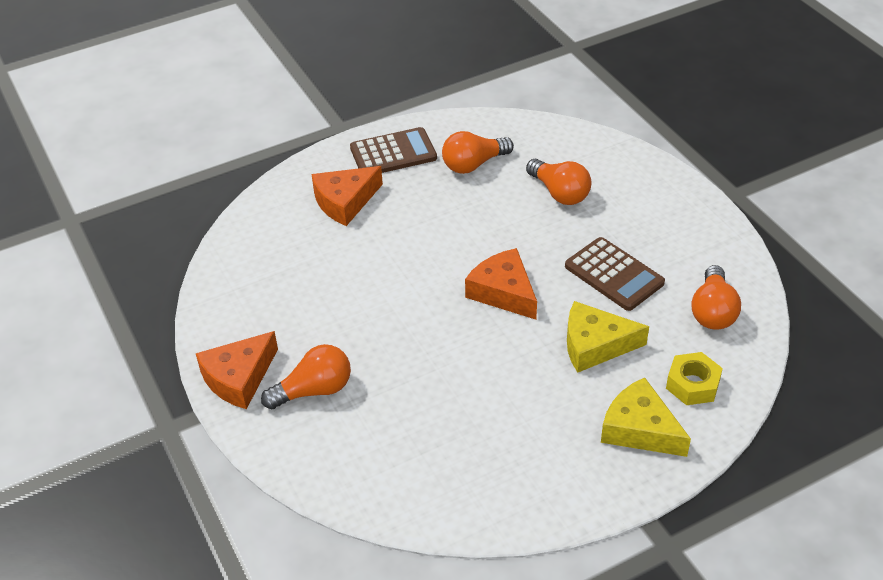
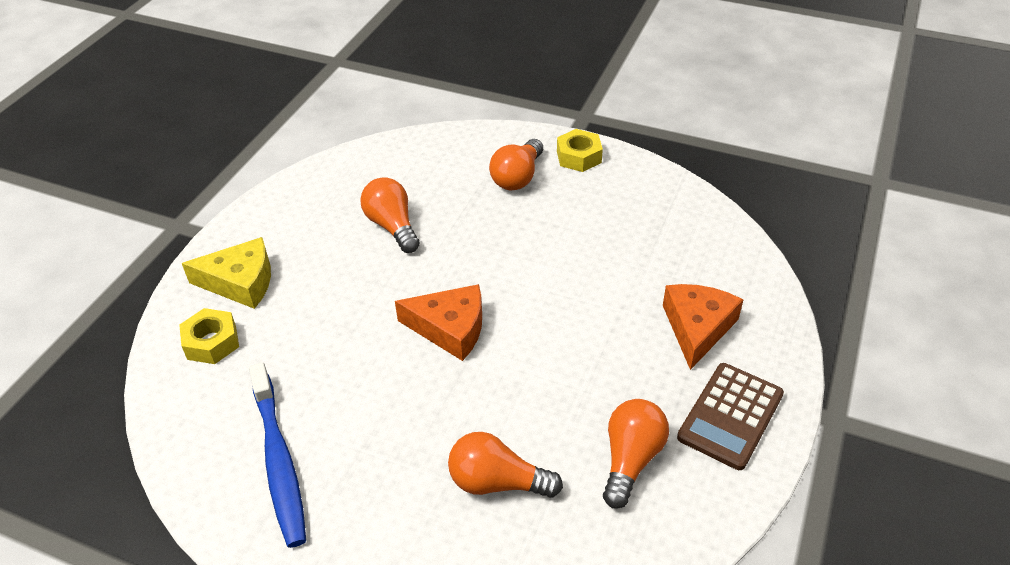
camera: 140 degrees right, 0 degrees up
orange cheese [196,331,278,409] -> yellow nut [557,129,603,172]
brown calculator [565,237,665,311] -> none
yellow cheese [567,301,649,373] -> none
orange light bulb [691,265,741,330] -> orange light bulb moved to [360,177,420,253]
none -> blue toothbrush [249,362,306,548]

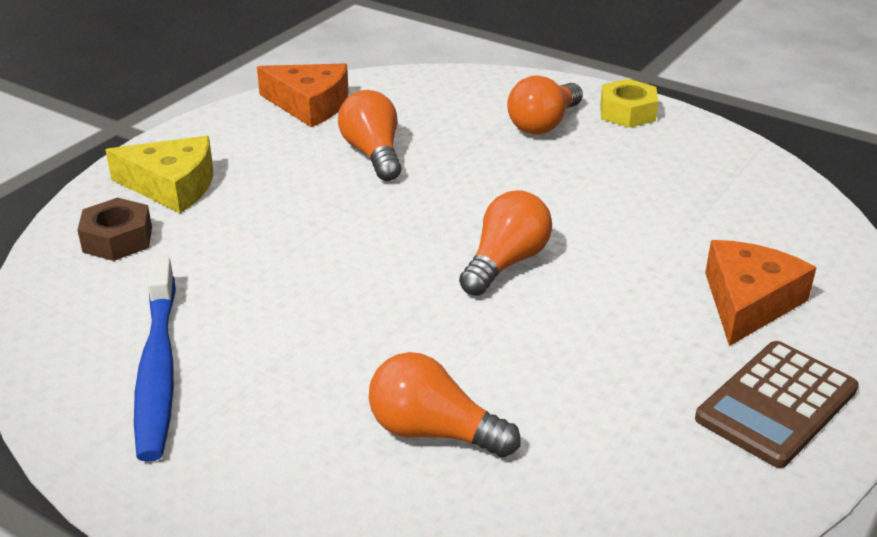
camera: 10 degrees right, 10 degrees down
yellow nut [179,308,239,364] -> brown nut [77,197,152,261]
orange cheese [395,284,482,361] -> orange cheese moved to [257,64,349,127]
orange light bulb [603,399,669,509] -> orange light bulb moved to [459,190,552,296]

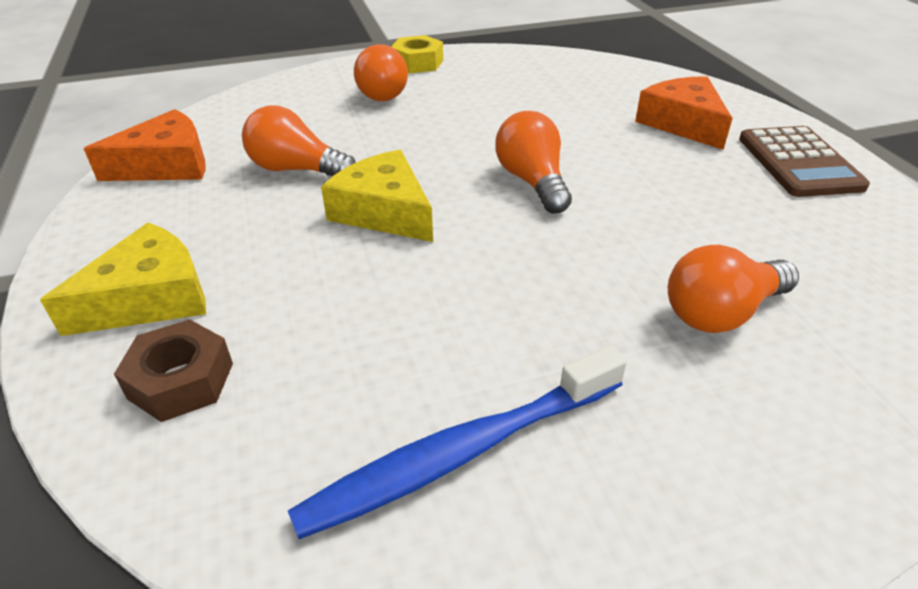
camera: 50 degrees left, 5 degrees up
blue toothbrush [134,257,176,462] -> blue toothbrush turned 120 degrees clockwise [288,346,627,539]
none -> yellow cheese [321,150,433,242]

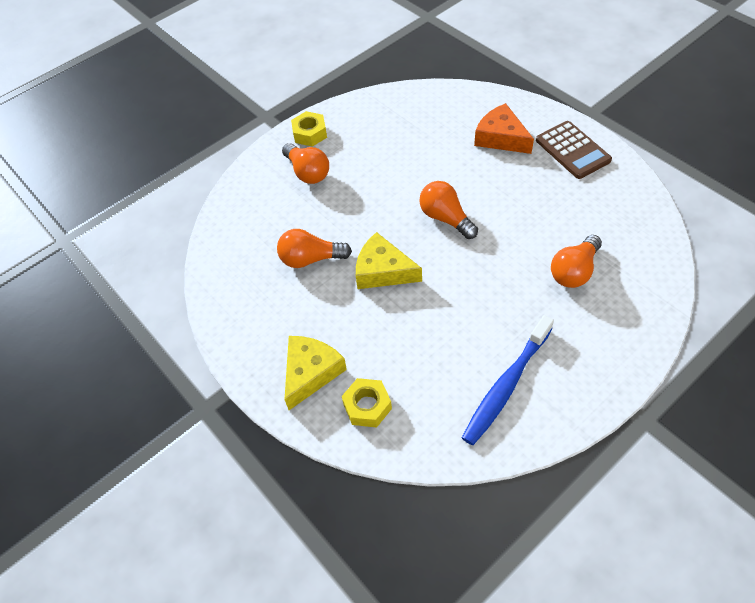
camera: 20 degrees left, 15 degrees up
orange cheese [84,109,205,181] -> none
brown nut [114,319,233,422] -> yellow nut [342,378,392,427]

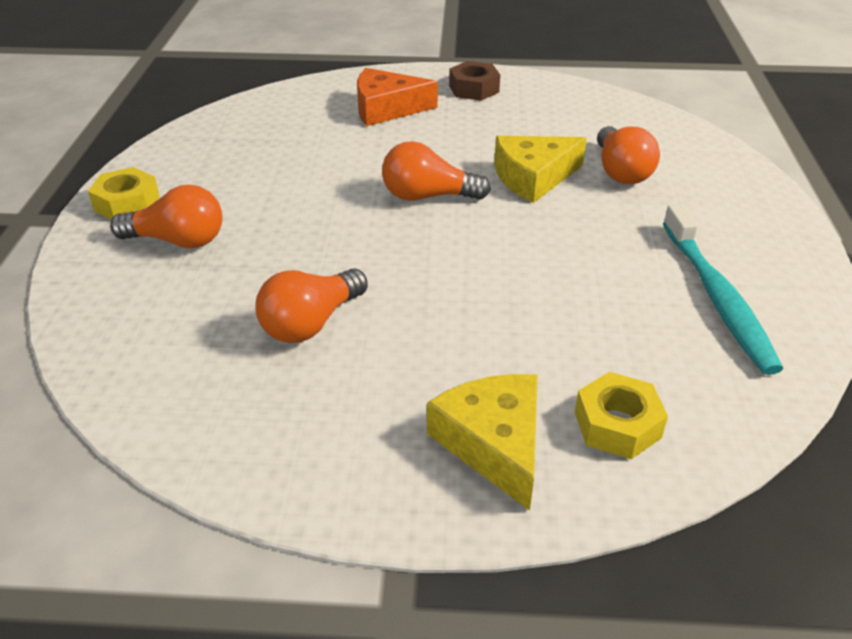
camera: 50 degrees left, 15 degrees down
yellow cheese [356,232,422,289] -> yellow cheese moved to [494,136,587,203]
blue toothbrush [462,315,554,445] -> turquoise toothbrush [663,204,783,375]
brown calculator [536,121,612,179] -> brown nut [449,61,500,101]

